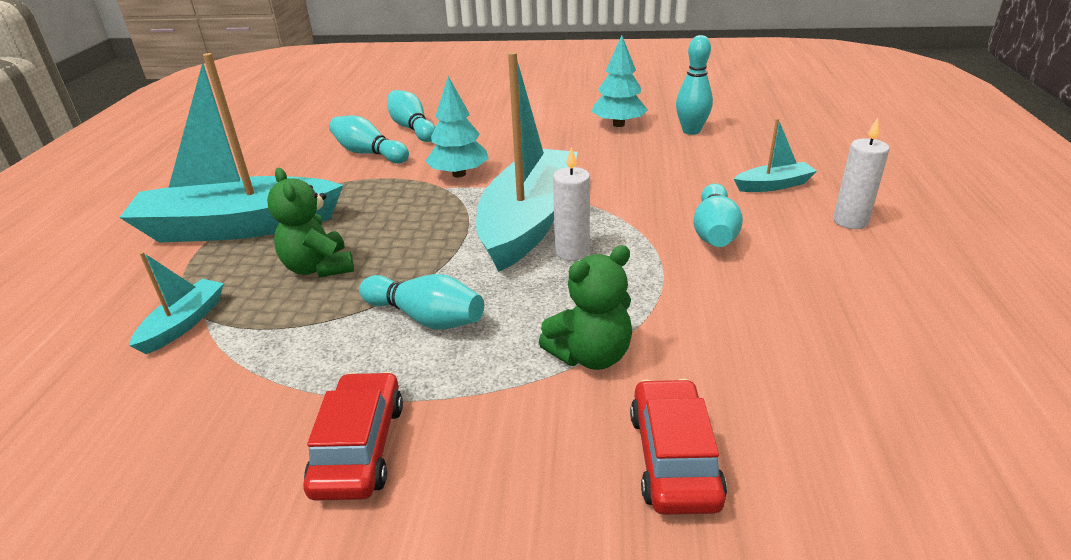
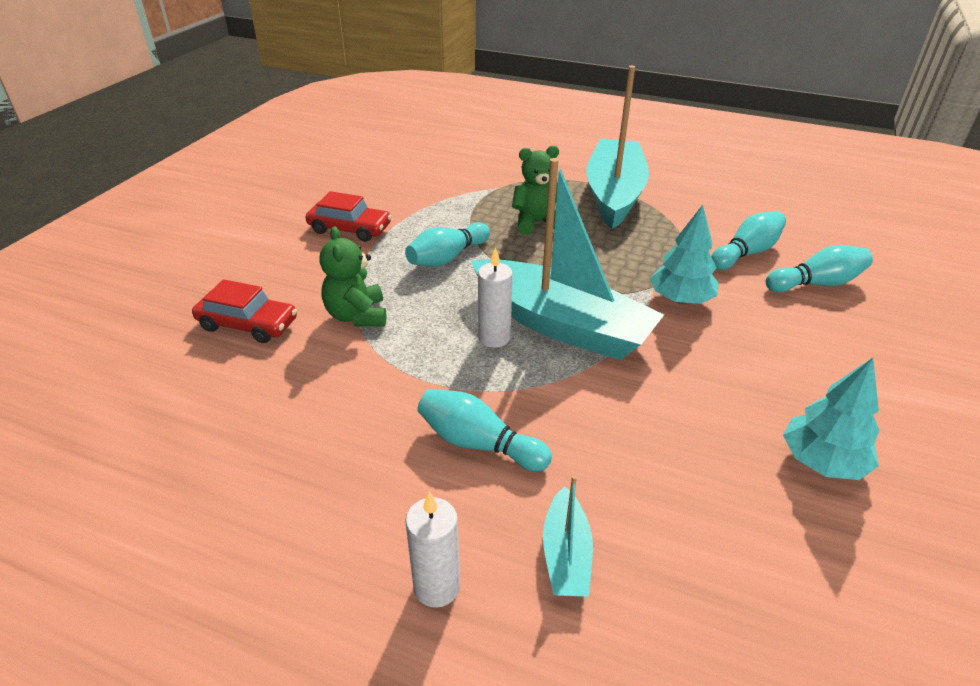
camera: 105 degrees right, 5 degrees up
turquoise boat [129,252,224,354] -> none
turquoise bowling pin [676,35,713,135] -> none

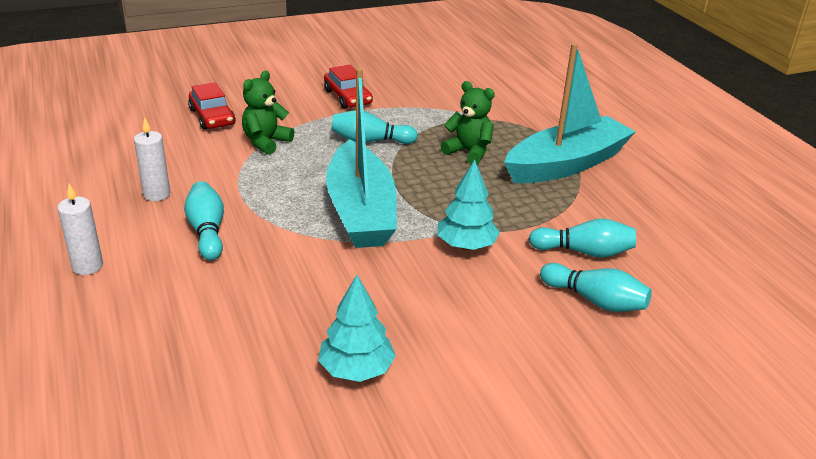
camera: 45 degrees right, 5 degrees down
white candle [478,247,513,348] -> white candle moved to [134,118,170,201]
turquoise boat [543,475,593,597] -> none

